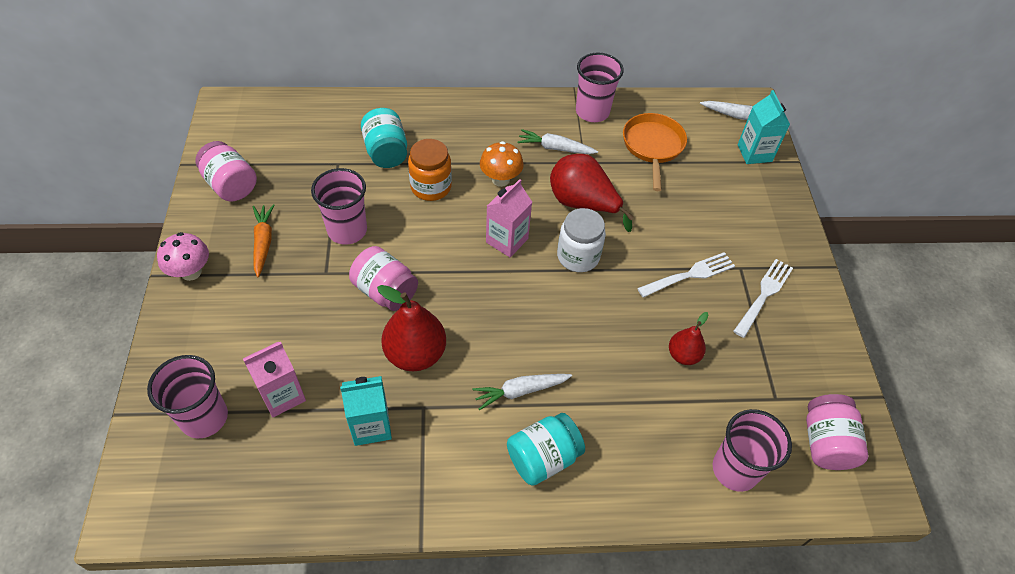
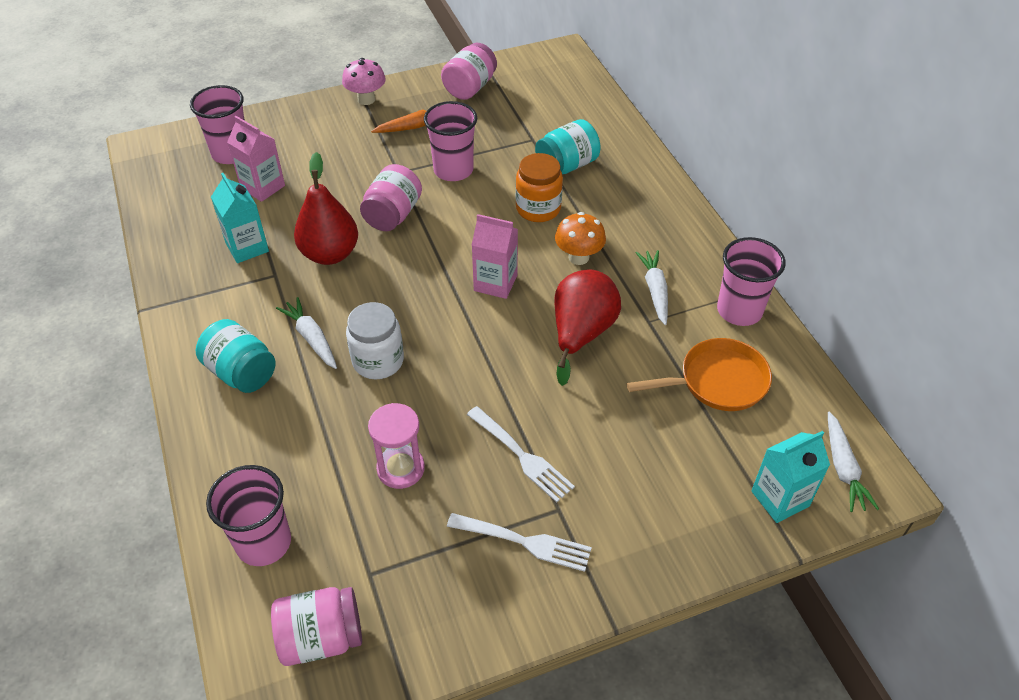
camera: 75 degrees right, 5 degrees down
white jar [557,208,606,272] -> white jar moved to [346,302,404,379]
red pear [669,312,708,365] -> pink hourglass [368,403,425,489]

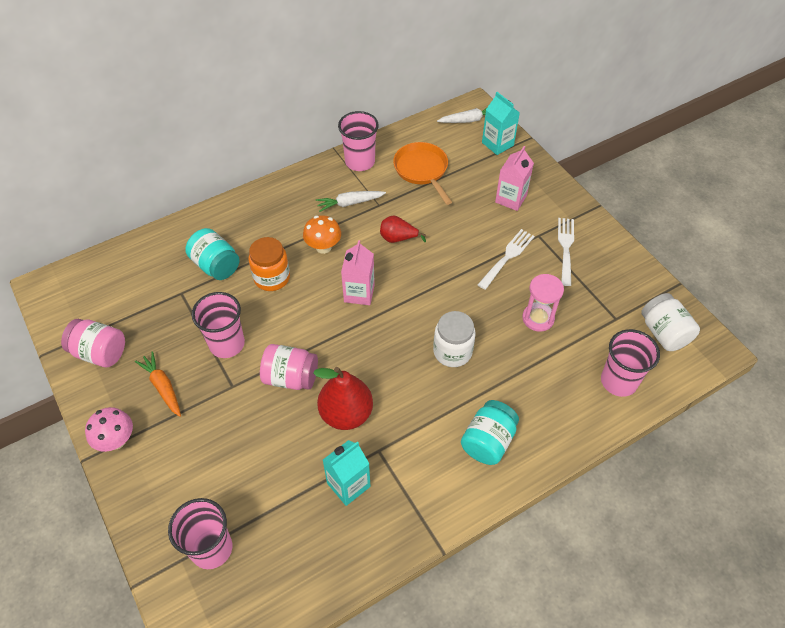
camera: 100 degrees left, 5 degrees up
pink carton [227,116,285,202] -> pink carton moved to [495,146,534,211]
pink jar [271,587,362,666] -> white jar [641,293,700,351]
white carrot [276,297,337,369] -> none
red pear [554,269,621,386] -> red pear [380,216,426,243], size x0.58

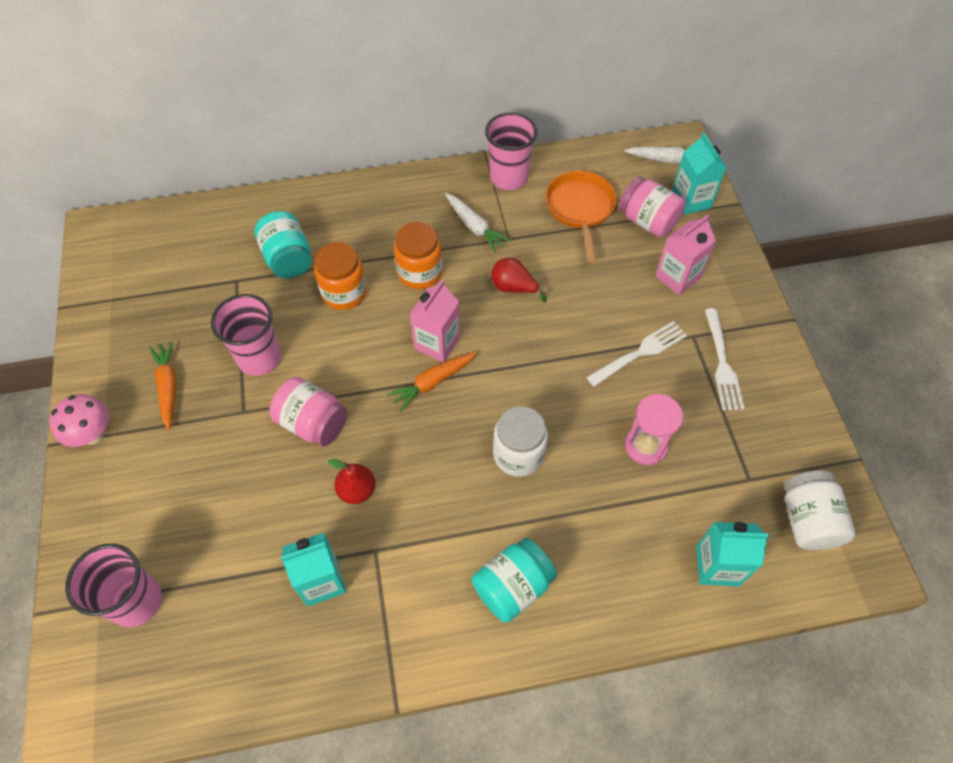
camera: 20 degrees right, 5 degrees up
pink jar [61,319,125,367] -> pink jar moved to [619,176,686,238]
orange mushroom [303,215,341,254] -> orange jar [394,222,442,289]
red pear [313,367,373,430] -> red pear [328,459,376,504], size x0.58
white carrot [316,191,386,212] -> white carrot turned 135 degrees counterclockwise [445,193,511,252]
white fork [558,218,574,286] -> white fork turned 150 degrees clockwise [705,308,745,410]
pink cup [601,329,660,397] -> turquoise carton [696,522,769,586]
none -> orange carrot [387,351,477,412]

